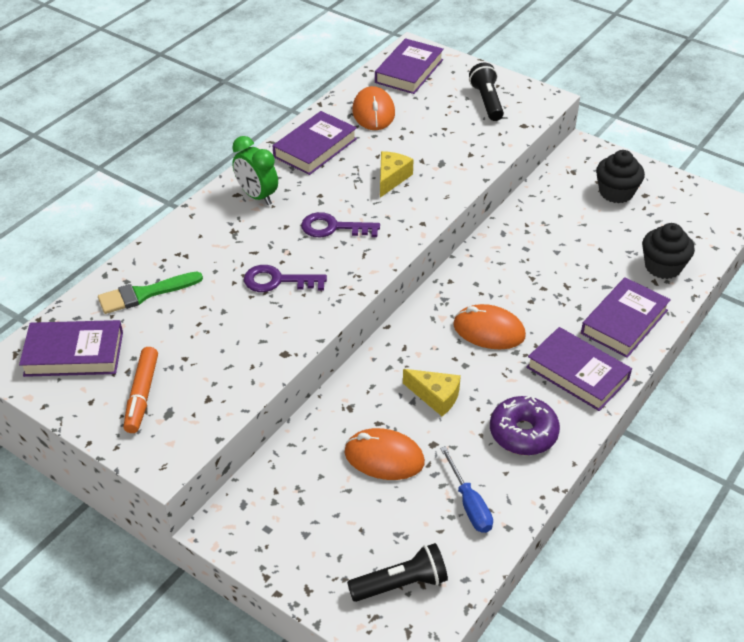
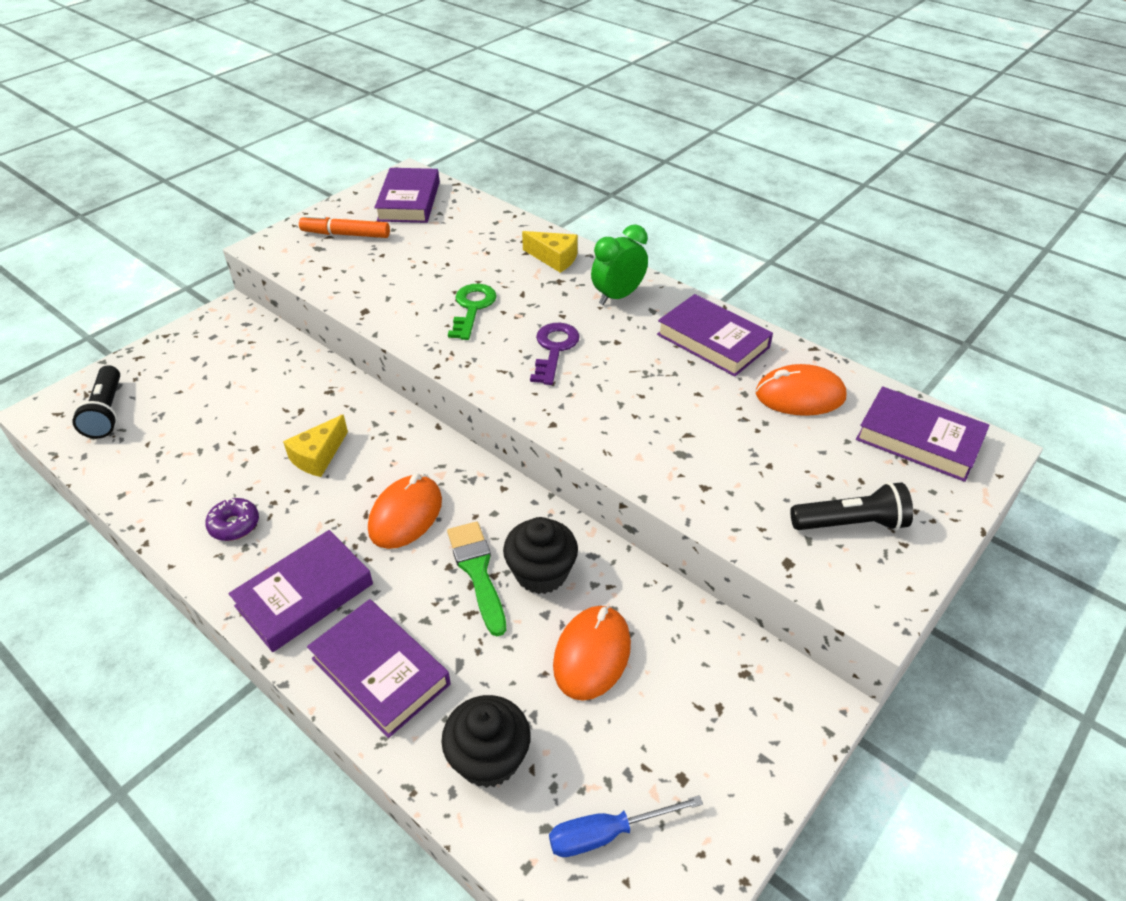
camera: 95 degrees right, 0 degrees up
green brush [98,272,203,314] -> green brush moved to [447,522,506,636]
purple key [244,265,327,292] -> green key [448,284,497,340]
orange mouse [344,428,425,480] -> orange mouse moved to [553,606,631,701]
yellow cheese [380,151,414,198] -> yellow cheese moved to [522,231,578,273]
blue screwdriver [440,446,493,533] -> blue screwdriver moved to [549,795,703,857]
purple donut [490,396,560,455] -> purple donut [205,498,259,541], size x0.62
black cupcake [596,150,645,203] -> black cupcake moved to [503,517,578,594]

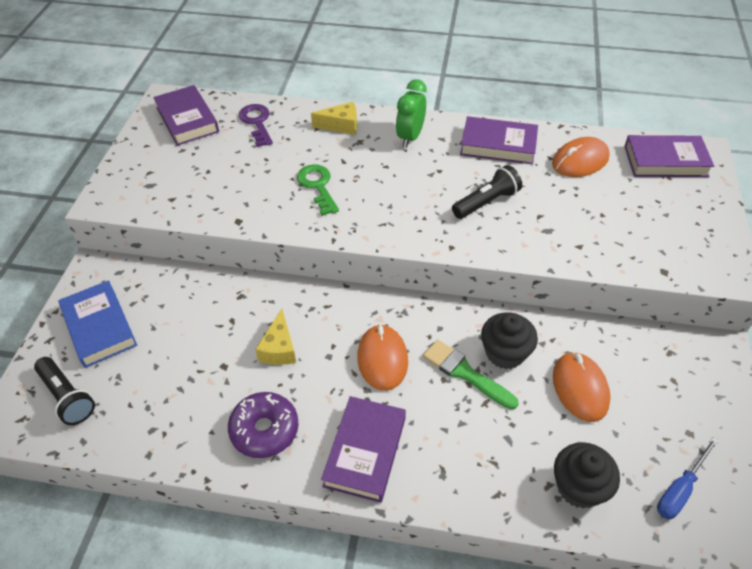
camera: 30 degrees left, 5 degrees up
purple donut [205,498,259,541] -> purple donut [228,392,299,458], size x1.60
orange marker [299,215,390,238] -> none
purple book [307,599,451,738] -> none
purple key [530,323,580,385] -> purple key moved to [239,104,273,147]
black flashlight [790,482,913,531] -> black flashlight moved to [452,165,522,219]
none -> blue book [58,280,137,368]

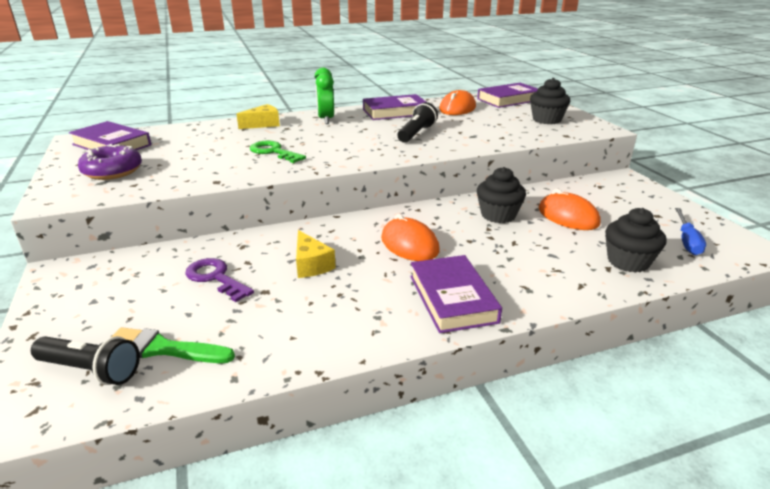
camera: 30 degrees left, 20 degrees down
blue book [58,280,137,368] -> none
purple donut [228,392,299,458] -> purple donut moved to [78,144,142,180]
purple key [239,104,273,147] -> purple key moved to [185,258,254,302]
green brush [423,339,519,409] -> green brush moved to [112,327,235,363]
none -> black cupcake [530,78,570,124]

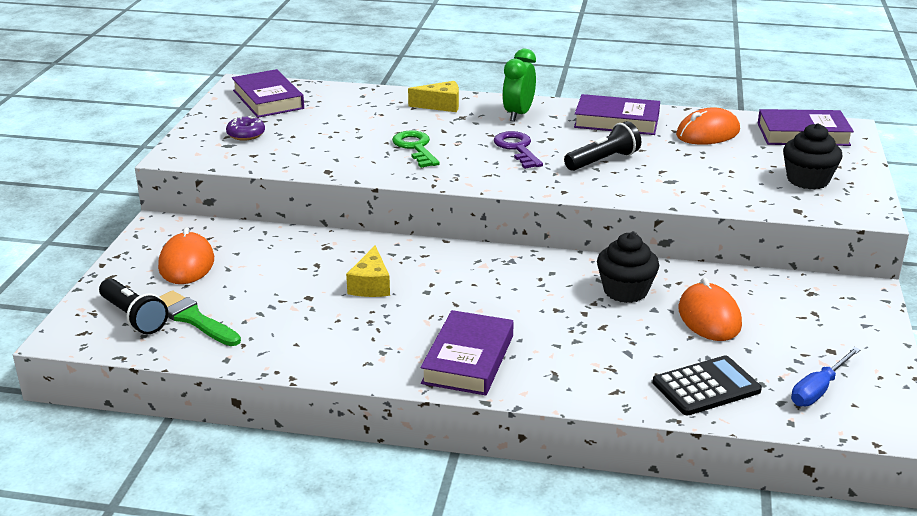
camera: 30 degrees right, 0 degrees up
purple donut [78,144,142,180] -> purple donut [226,116,265,141], size x0.62
purple key [185,258,254,302] -> purple key moved to [494,131,543,169]
orange mouse [381,214,440,261] -> orange mouse moved to [158,227,214,284]
black cupcake [605,208,667,273] -> black calculator [653,355,762,416]

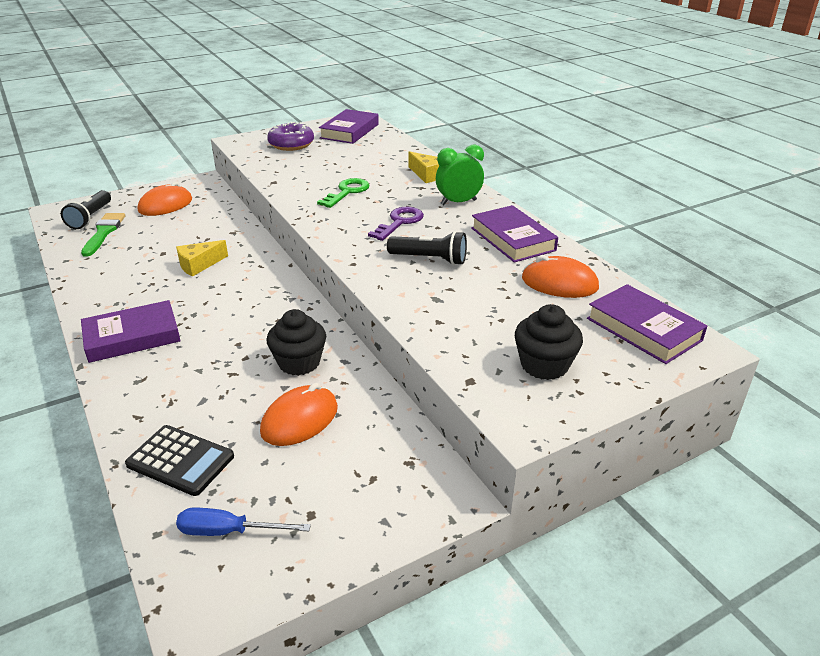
camera: 50 degrees right, 5 degrees up
purple donut [226,116,265,141] -> purple donut [267,122,314,151], size x1.60

